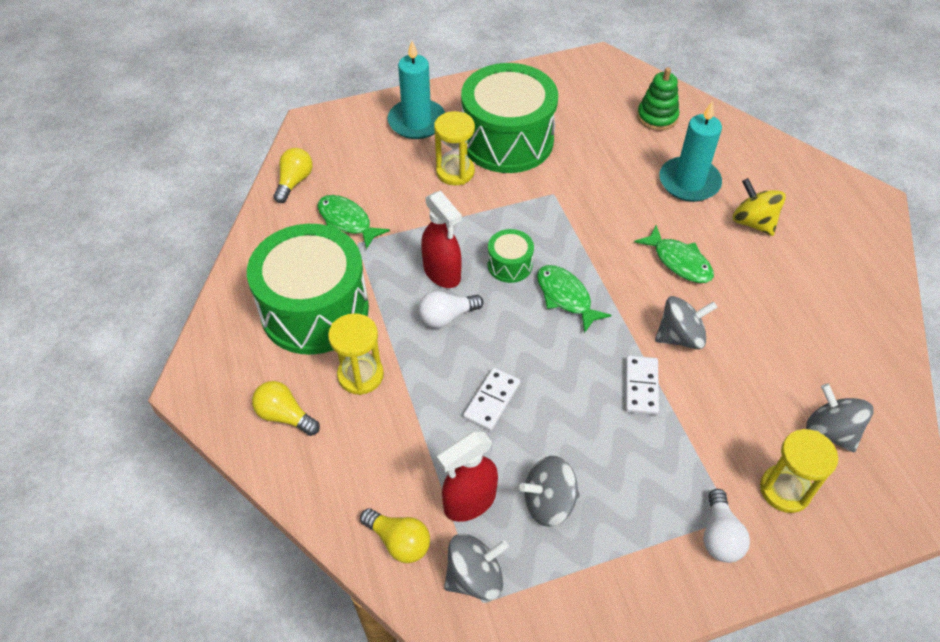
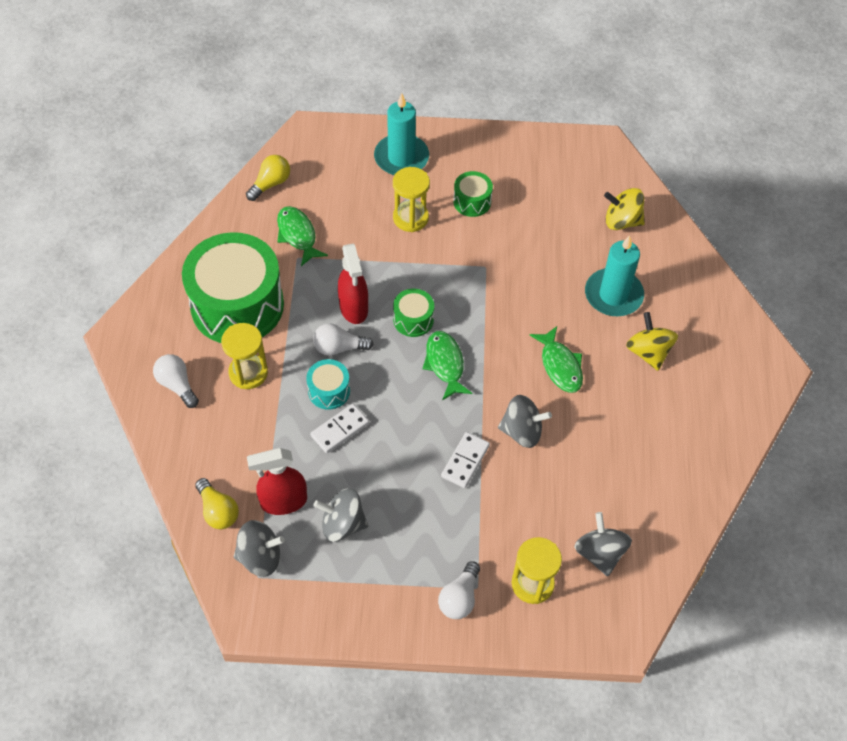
camera: 20 degrees right, 5 degrees up
yellow light bulb [252,381,320,436] -> white light bulb [153,354,199,408]
green drum [461,63,558,173] -> green drum [453,171,493,217], size x0.44
green stacking toy [637,67,679,131] -> yellow spinning top [604,188,645,230]
none -> turquoise drum [306,359,350,410]

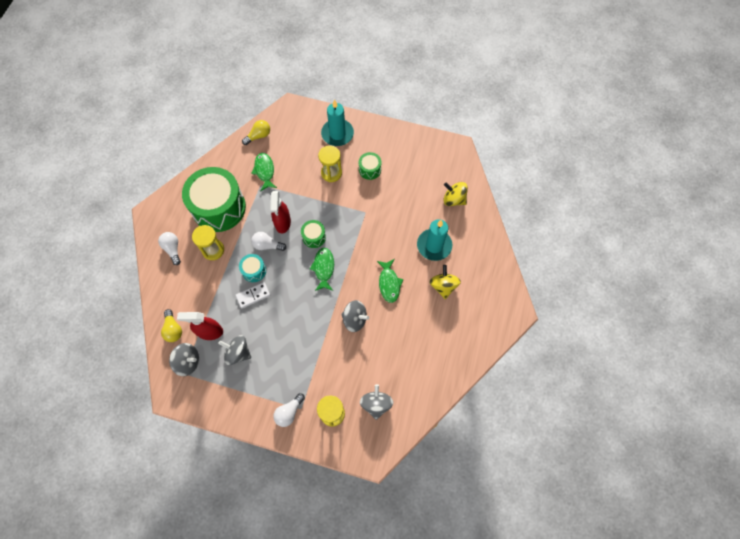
camera: 15 degrees right, 10 degrees up
white domino [441,432,490,488] -> none

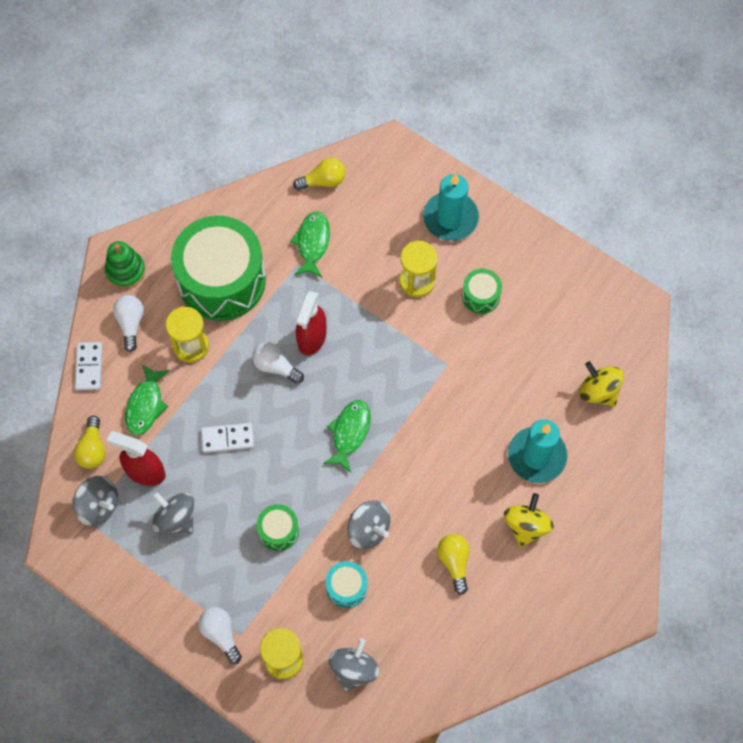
camera: 20 degrees right, 0 degrees up
turquoise drum [239,254,266,282] -> turquoise drum moved to [326,561,368,608]
white light bulb [273,393,305,427] -> white light bulb turned 90 degrees clockwise [198,607,242,664]
green drum [301,220,326,248] -> green drum moved to [257,504,299,551]
green fish [377,259,404,303] -> green fish moved to [125,365,170,435]
none -> white domino [75,342,102,390]
none -> green stacking toy [105,241,145,289]
none -> yellow light bulb [437,534,470,595]

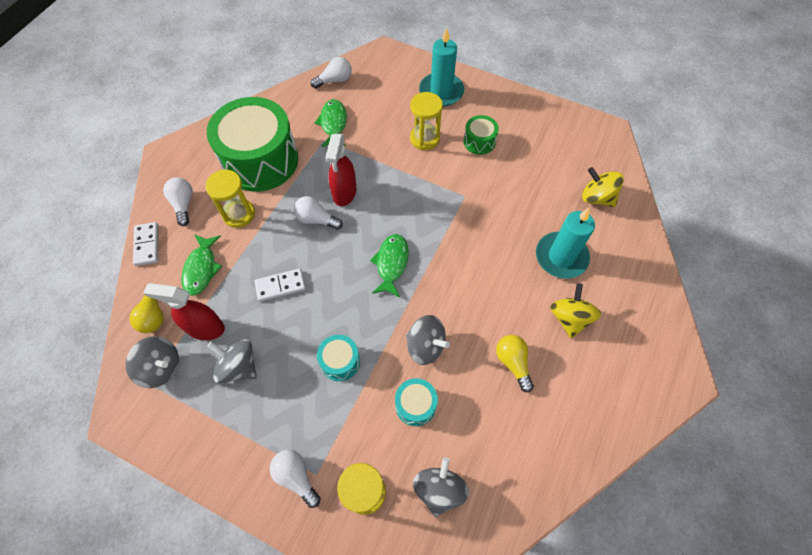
camera: 10 degrees left, 5 degrees down
green stacking toy [105,241,145,289] -> none
green drum [257,504,299,551] -> turquoise drum [317,335,360,381]
yellow light bulb [293,158,346,191] -> white light bulb [311,57,352,89]

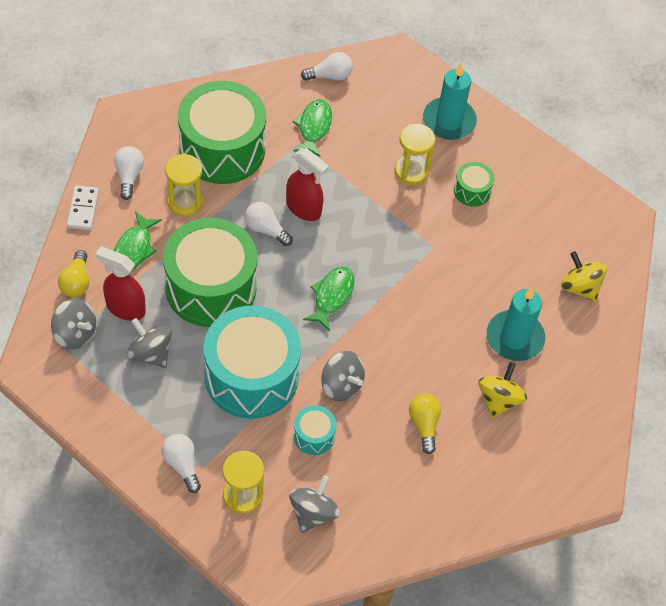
camera: 10 degrees right, 5 degrees down
white domino [255,268,306,302] -> green drum [163,218,257,327]
turquoise drum [317,335,360,381] -> turquoise drum [204,305,301,419], size x2.30
red spray bottle [326,133,356,206] -> red spray bottle turned 75 degrees counterclockwise [286,148,329,221]

